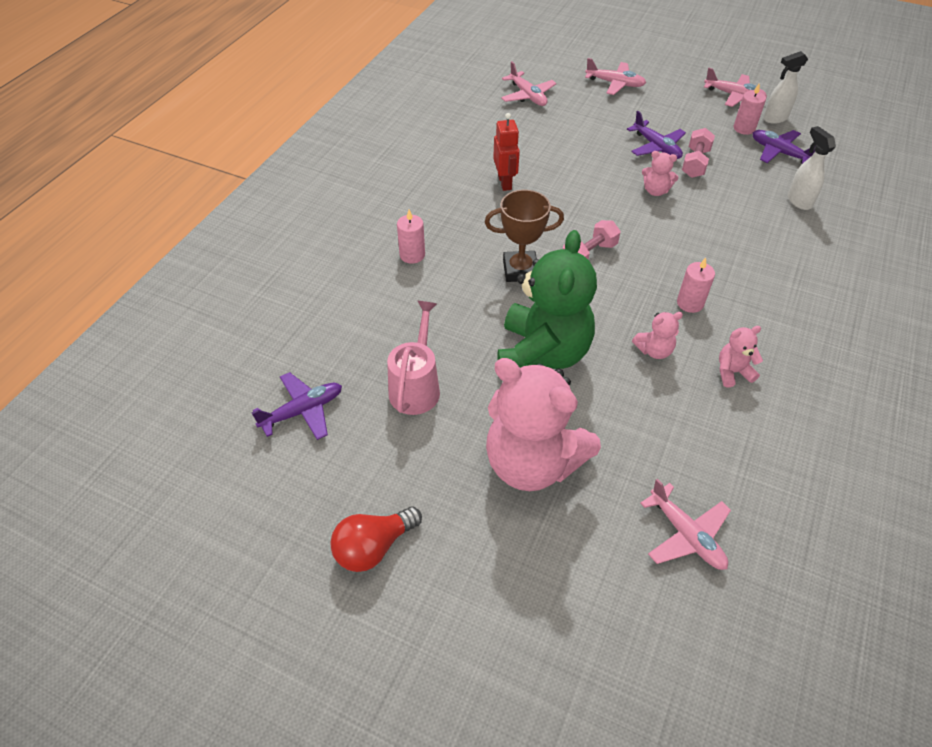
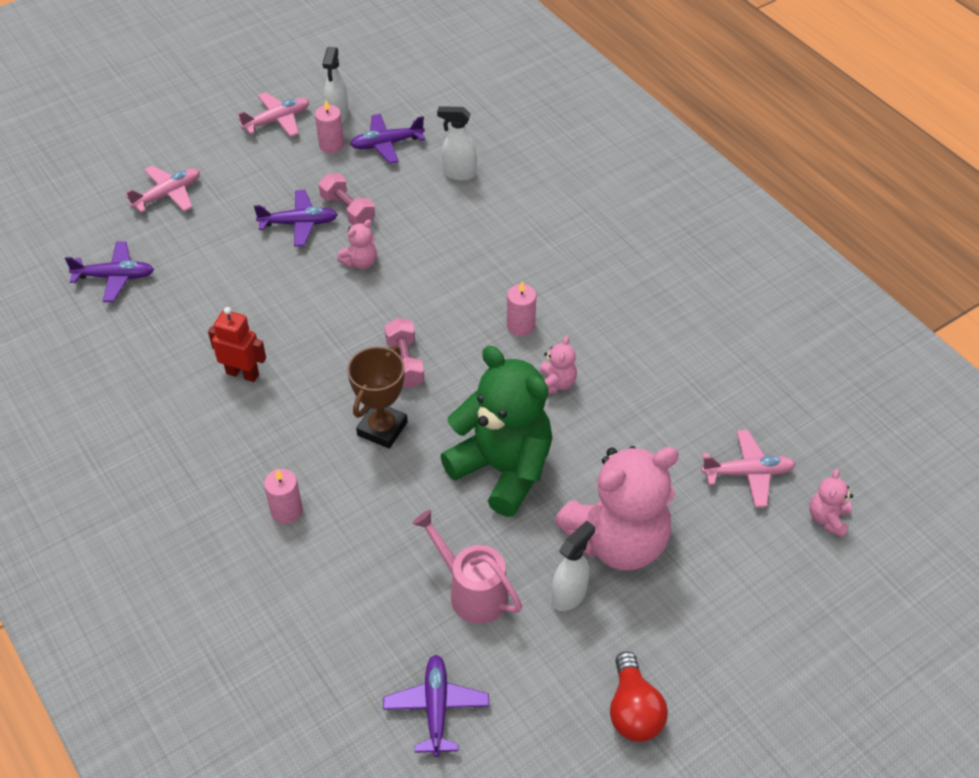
camera: 60 degrees left, 0 degrees up
pink plane [501,61,557,106] -> purple plane [65,241,154,302]
pink teddy bear [719,326,763,387] -> pink teddy bear moved to [810,469,853,538]
none -> white spray bottle [552,521,595,611]

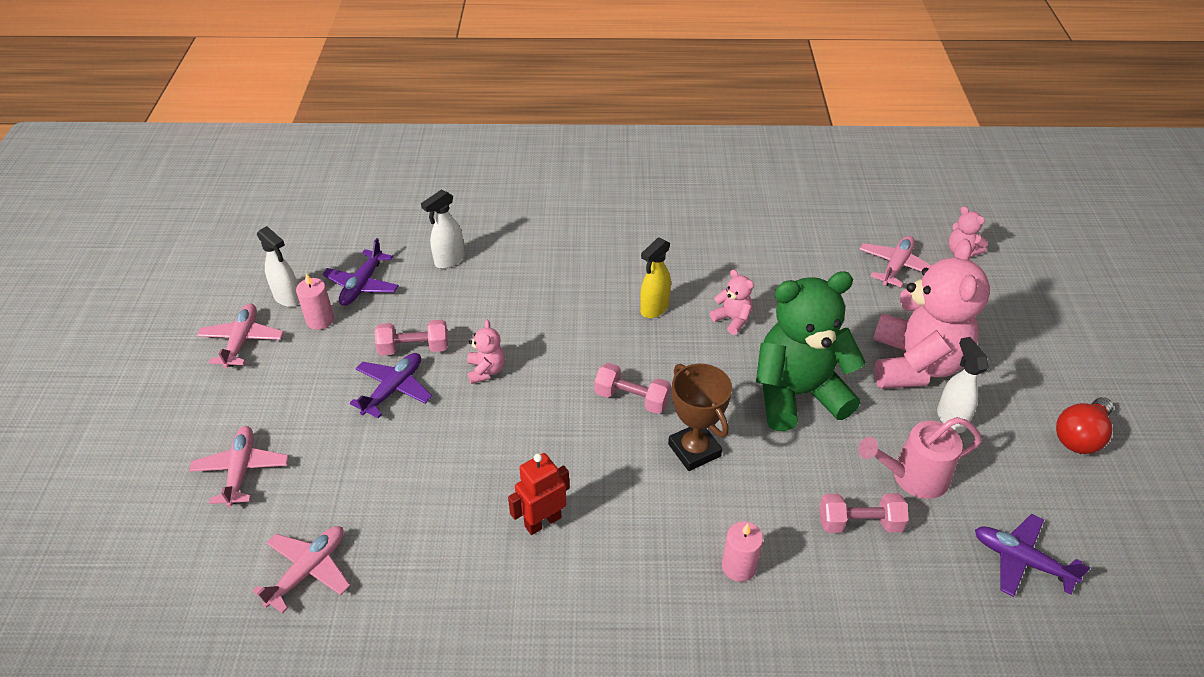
camera: 55 degrees left, 5 degrees down
purple plane [65,241,154,302] -> pink plane [252,526,350,614]
pink candle [507,281,536,336] -> yellow spray bottle [640,238,671,318]
red light bulb [610,652,668,742] -> red light bulb turned 105 degrees clockwise [1056,397,1113,454]
none -> pink dumbbell [819,493,909,533]

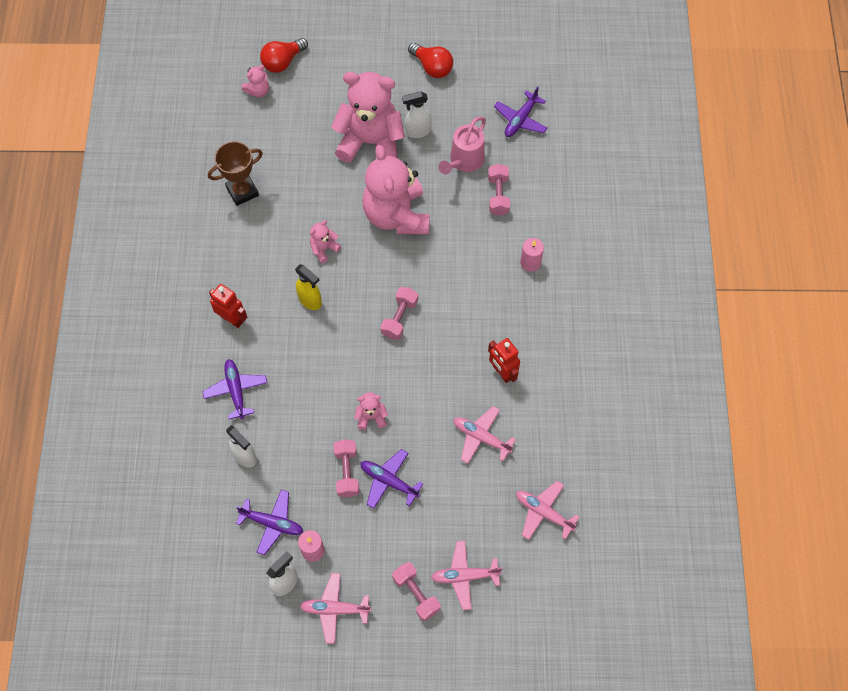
camera: 90 degrees left, 20 degrees up
brown trophy [668,364,732,471] -> brown trophy moved to [208,141,263,206]
green teddy bear [756,271,866,431] -> pink teddy bear [362,145,430,235]
pink watering can [858,417,982,499] -> pink watering can turned 45 degrees clockwise [438,116,486,174]
pink plane [859,236,932,287] -> pink plane moved to [453,406,516,464]
none -> purple plane [202,359,267,419]
none -> red robot [209,284,247,328]
none -> red light bulb [260,38,308,73]
none -> pink dumbbell [392,562,441,621]

